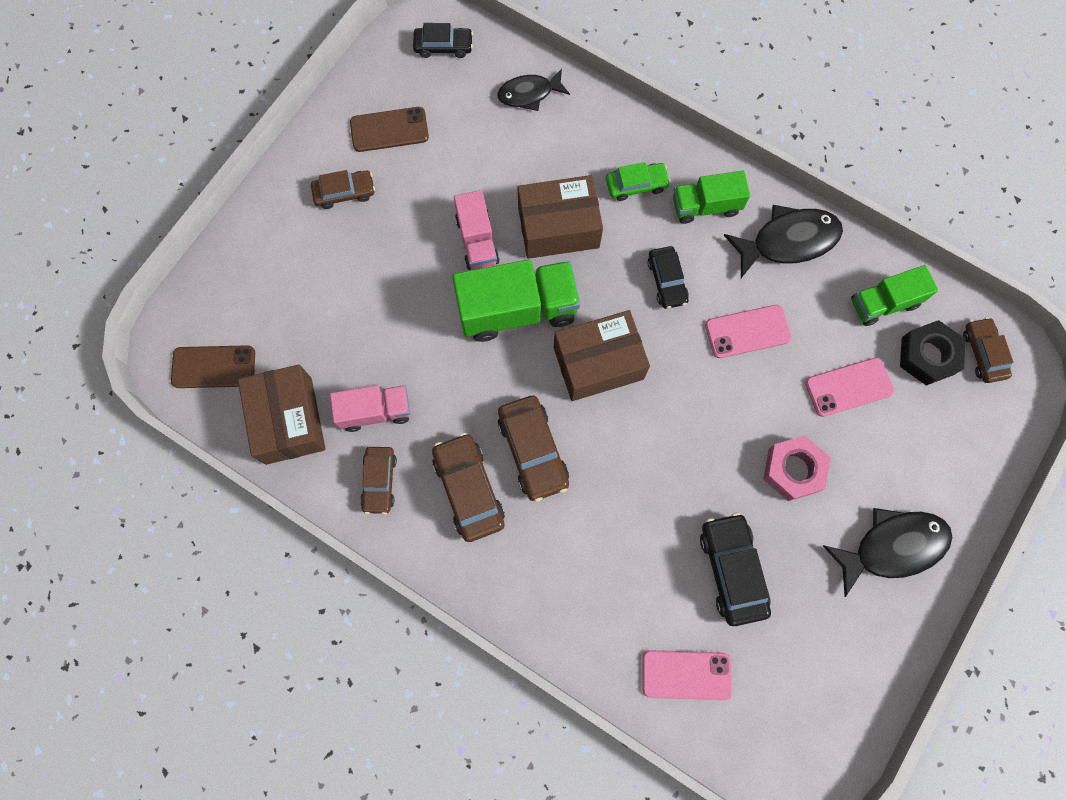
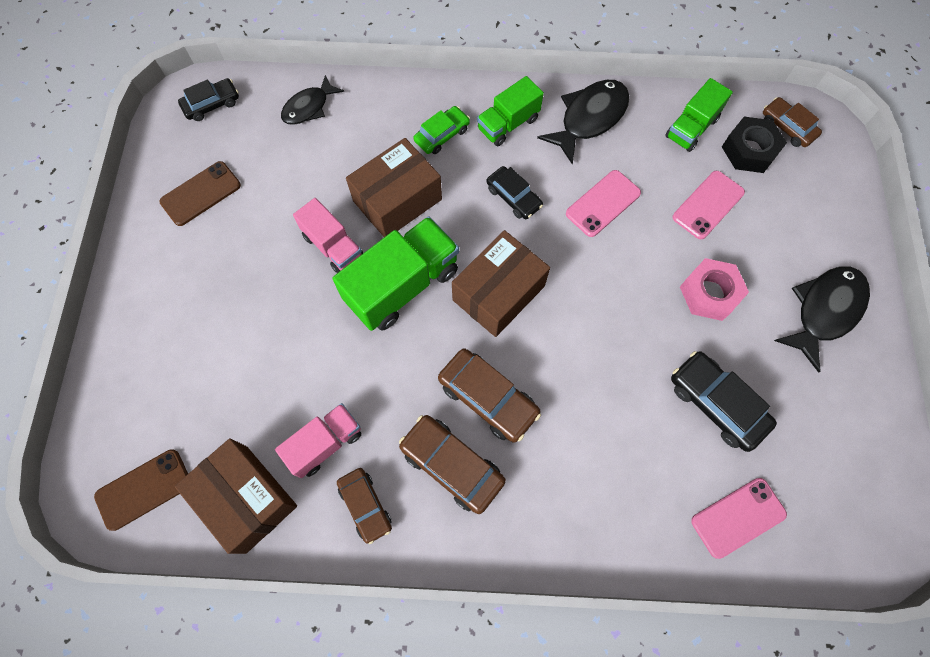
camera: 30 degrees left, 5 degrees down
brown car [311,170,375,209] -> none

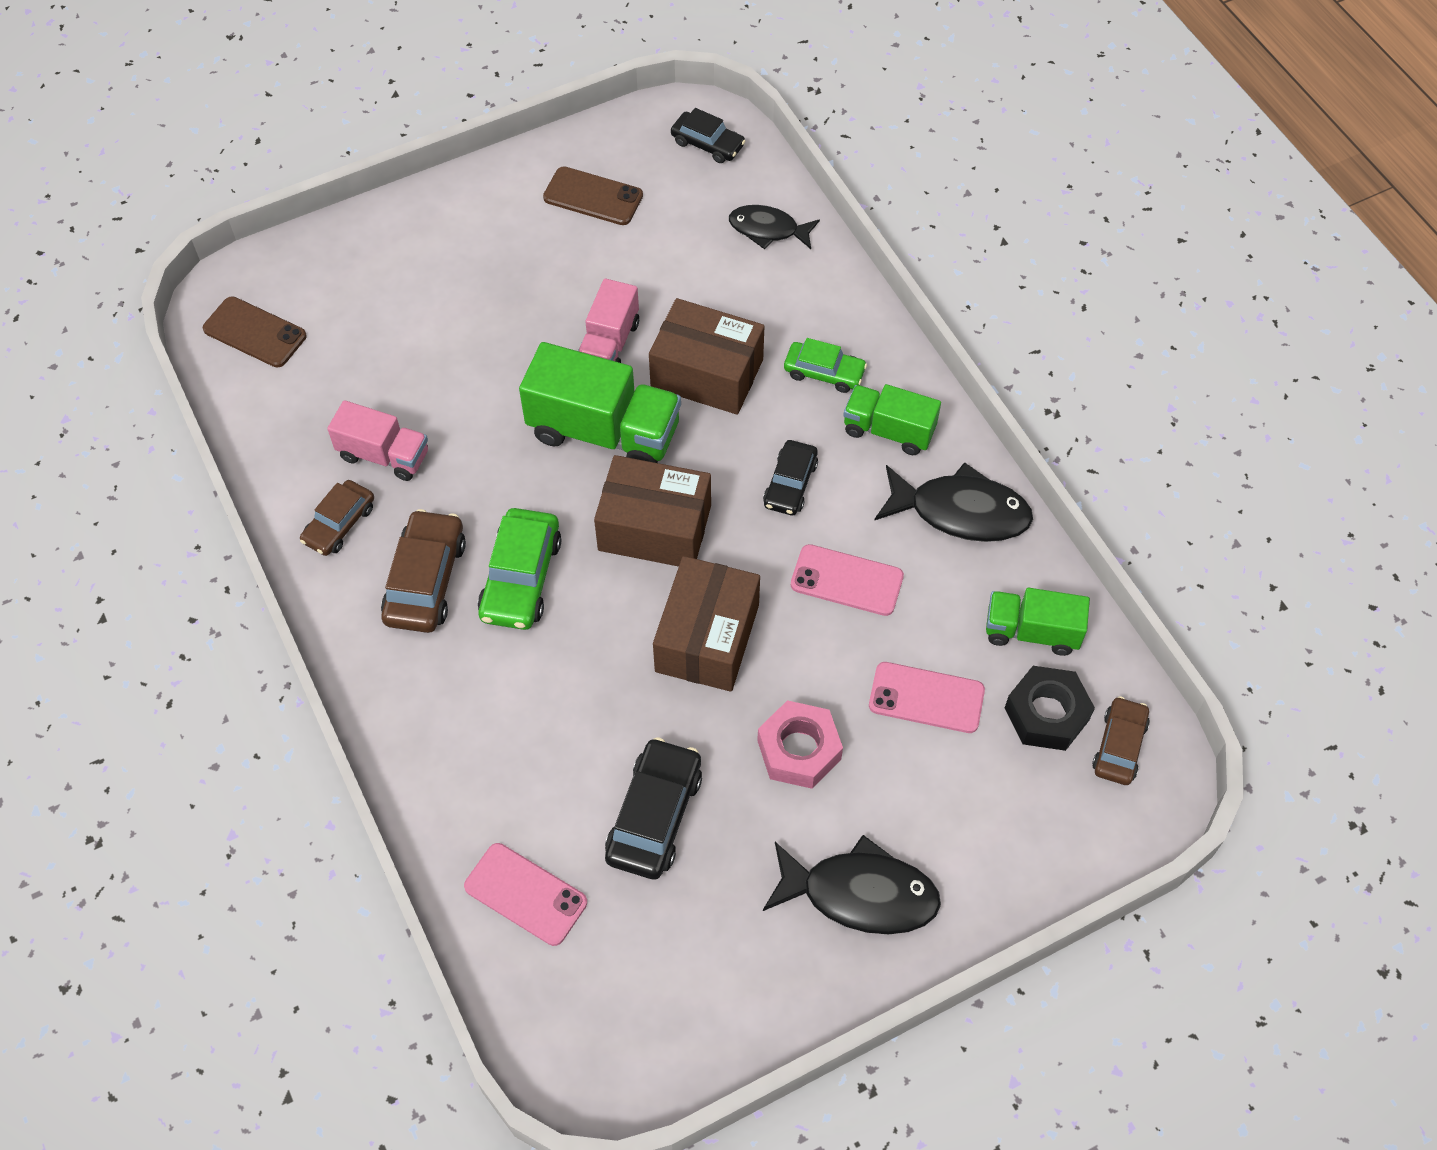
camera: 60 degrees right, 10 degrees down
brown box [175,438,297,554] -> brown box moved to [653,556,760,692]
brown car [438,348,541,443] -> green car [478,508,561,630]

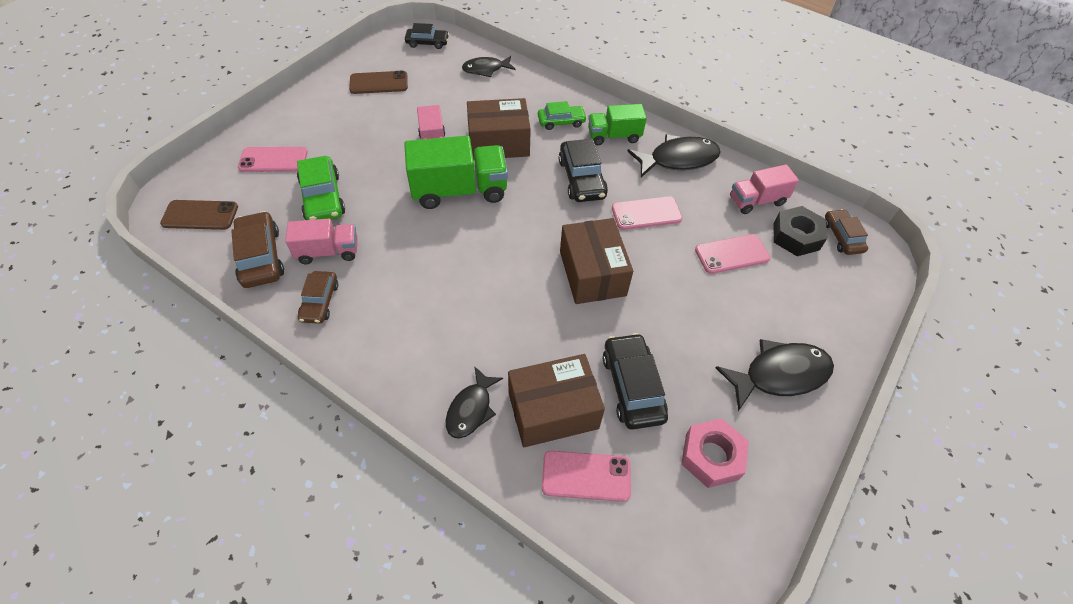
camera: 30 degrees left, 5 degrees down
brown car [381,509,466,633] -> brown car moved to [231,211,284,288]
green car [478,508,561,630] -> green car moved to [297,156,345,220]
brown box [594,455,711,567] -> brown box moved to [508,354,605,447]
pink nut [757,700,843,789] -> pink nut moved to [681,418,749,488]
black car [763,440,818,515] -> black car [559,139,608,202], size x1.53
green truck [986,588,1090,656] -> pink truck [730,164,799,214]
none -> pink phone [238,147,308,172]
none -> black fish [445,366,503,439]

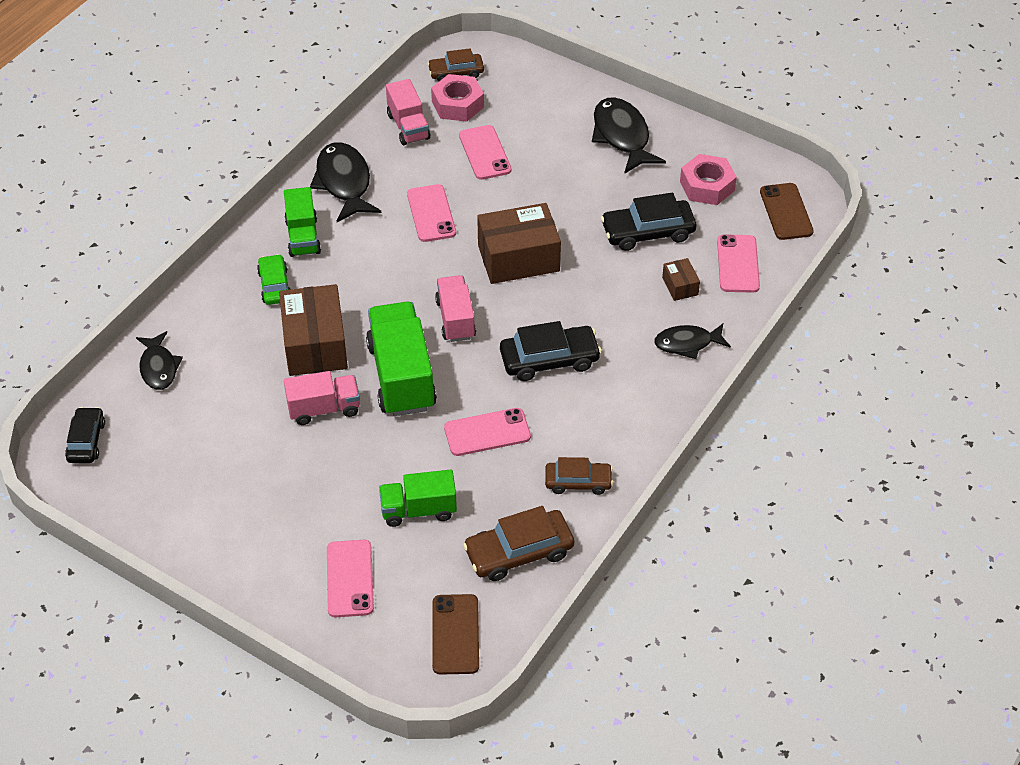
camera: 90 degrees left, 5 degrees down
pink truck [285,219,358,264] -> pink truck moved to [435,275,476,342]
green car [297,156,345,220] -> green truck [379,469,457,527]
brown phone [349,71,408,94] -> brown phone moved to [760,183,814,240]
black fish [445,366,503,439] -> black fish turned 150 degrees clockwise [654,324,731,359]
brown box [508,354,605,447] -> brown box [662,258,700,301], size x0.46
black car [559,139,608,202] -> black car moved to [500,321,602,381]
black nut [773,206,827,256] -> pink nut [431,74,484,122]
none -> pink phone [444,408,531,456]

